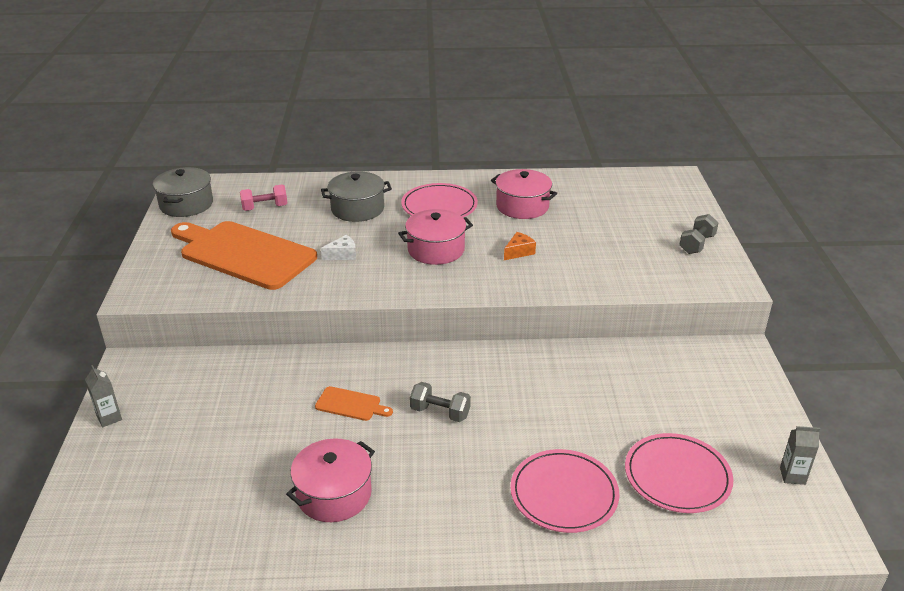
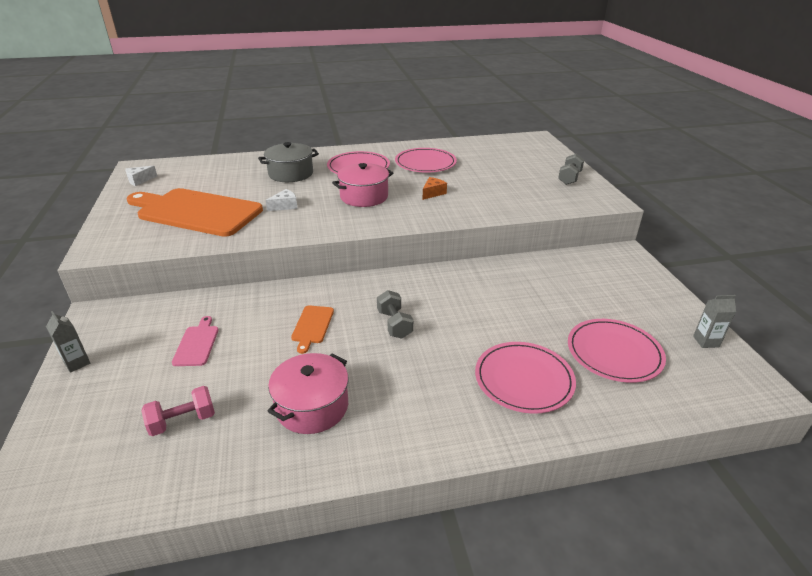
camera: 10 degrees left, 0 degrees up
grey pot [153,167,213,217] -> white cheese [125,166,157,186]
pink dumbbell [240,185,287,211] -> pink dumbbell moved to [141,386,215,436]
orange cutting board [315,386,393,421] -> orange cutting board turned 90 degrees clockwise [291,305,334,354]
grey dumbbell [410,382,471,422] -> grey dumbbell turned 60 degrees clockwise [377,290,413,339]
pink pot [491,169,557,219] -> pink plate [395,148,457,173]
none -> pink cutting board [172,316,219,366]

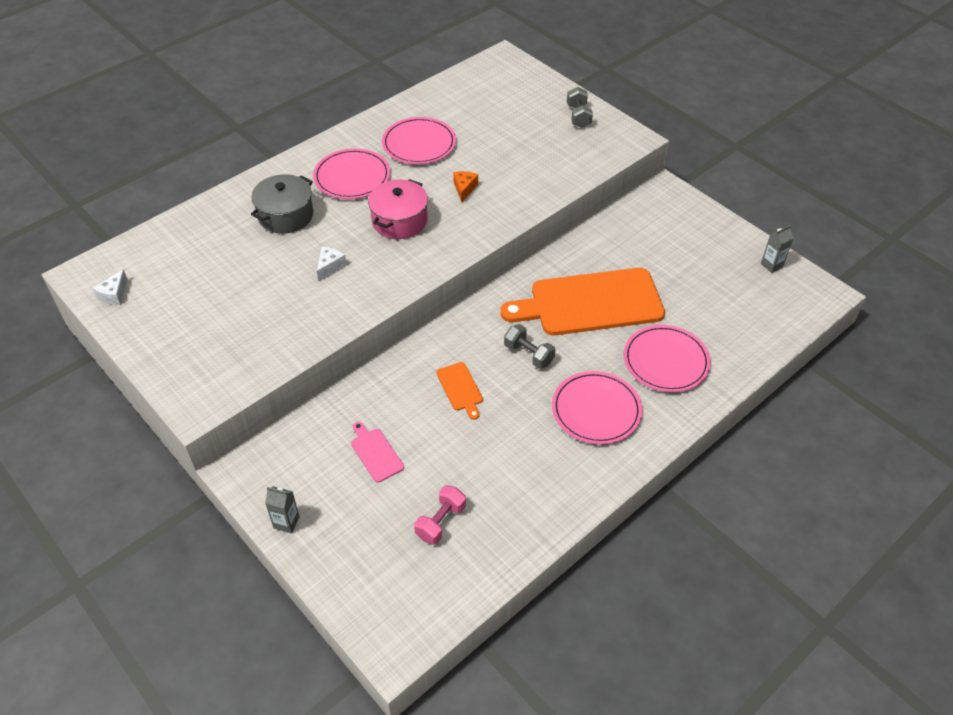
camera: 30 degrees left, 15 degrees up
orange cutting board [127,188,263,237] -> orange cutting board moved to [500,268,665,335]
pink pot [267,353,348,434] -> none
pink plate [568,319,666,383] -> pink plate moved to [552,371,642,444]

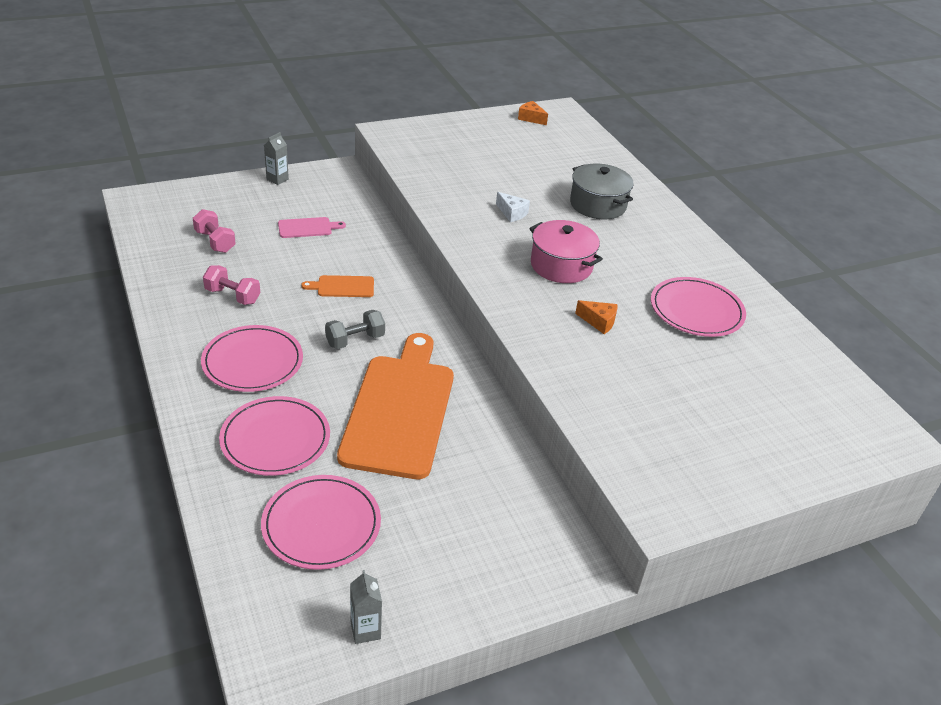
camera: 105 degrees right, 10 degrees down
white cheese [93,269,128,305] -> orange cheese [518,101,548,125]
pink plate [313,148,390,199] -> pink plate moved to [261,475,381,570]
grey dumbbell [567,87,593,128] -> none
none -> pink dumbbell [203,265,260,305]

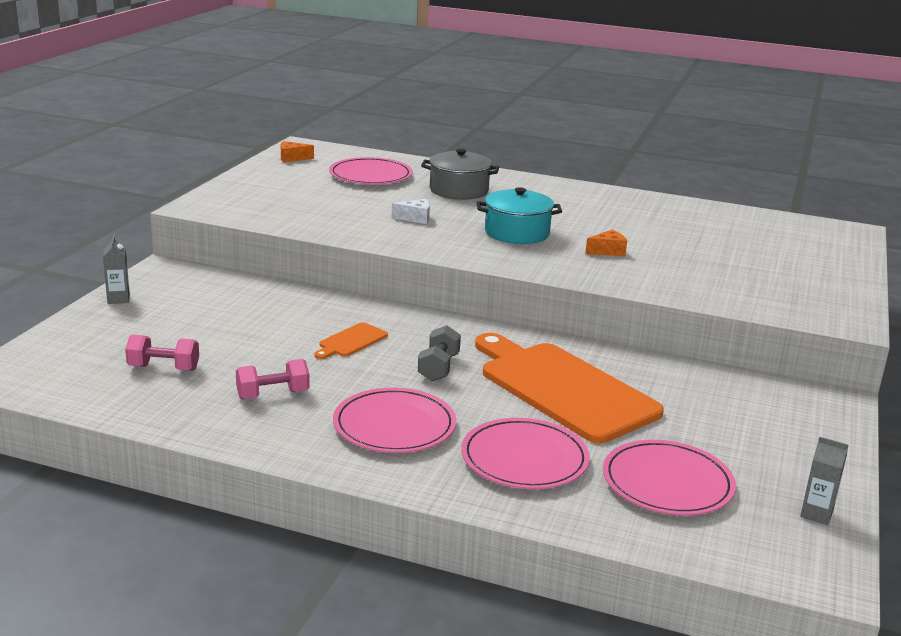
camera: 45 degrees left, 15 degrees down
pink cutting board [278,217,346,238] -> none
pink pot [529,220,603,283] -> turquoise pot [476,187,562,244]
pink plate [651,277,746,337] -> pink plate moved to [329,157,413,184]

